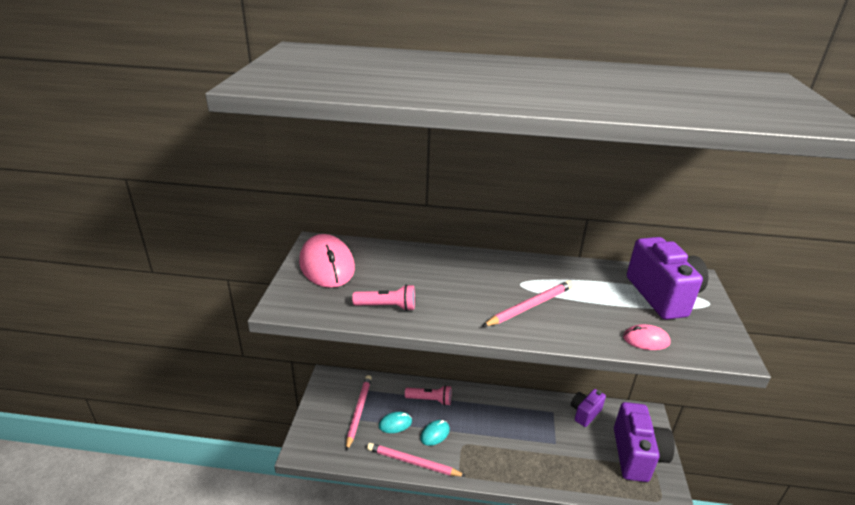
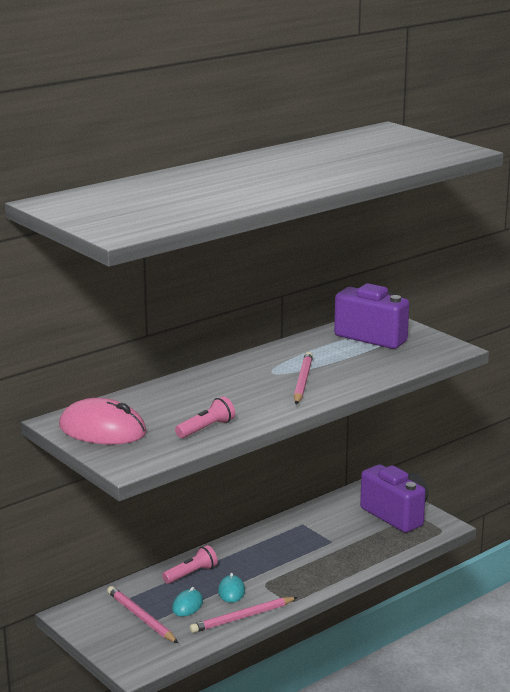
camera: 45 degrees left, 10 degrees down
purple camera [571,389,606,427] -> none
pink mouse [623,324,671,350] -> none

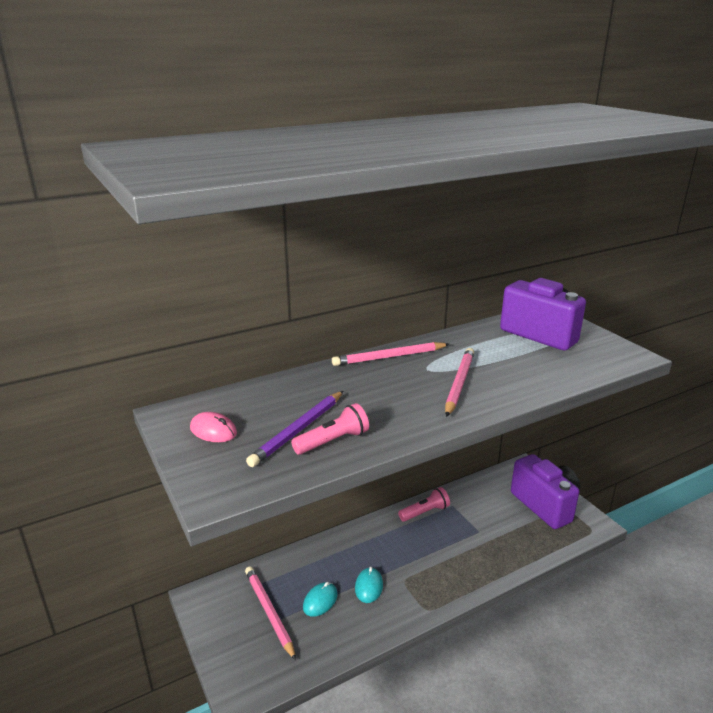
camera: 10 degrees right, 5 degrees up
pink mouse [59,398,147,444] -> pink mouse [190,412,237,442], size x0.49
pink flashlight [162,545,218,584] -> pink flashlight moved to [398,487,450,522]
pink pencil [190,597,298,633] -> pink pencil moved to [332,342,449,366]
none -> purple pencil [246,391,343,467]

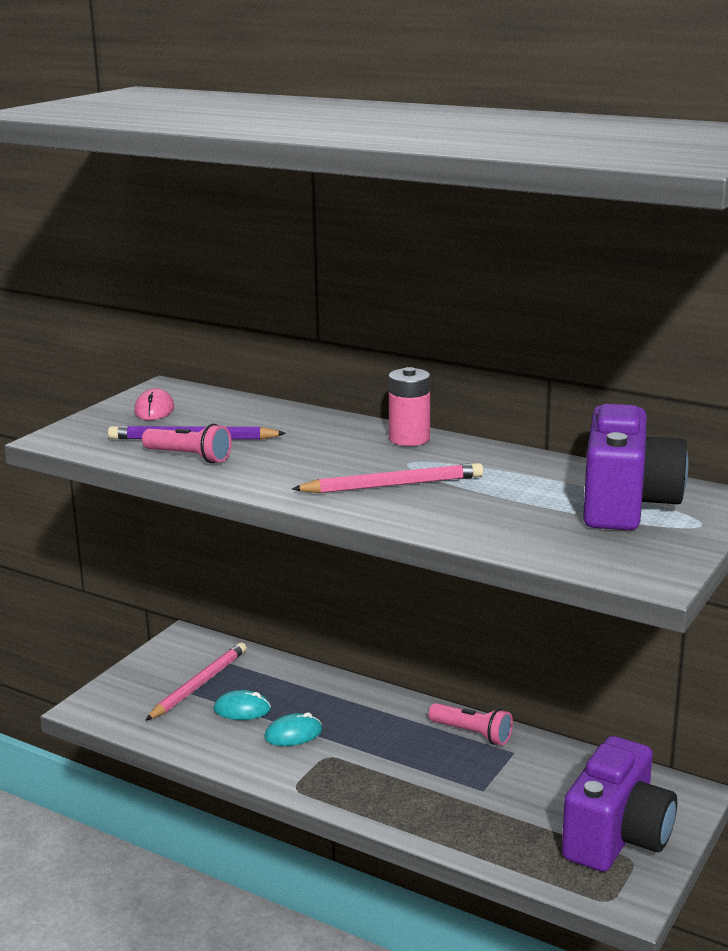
camera: 60 degrees right, 5 degrees down
pink pencil [332,342,449,366] -> pink battery [388,367,430,446]

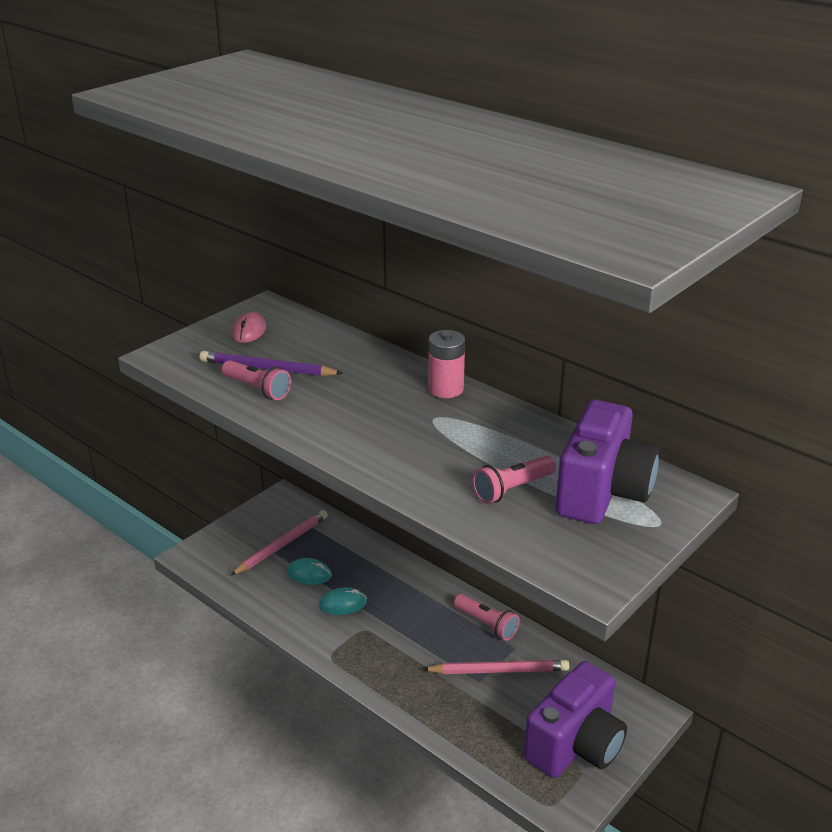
camera: 10 degrees right, 10 degrees up
pink pencil [292,463,483,493] -> pink pencil moved to [422,660,569,674]
none -> pink flashlight [472,456,556,504]

